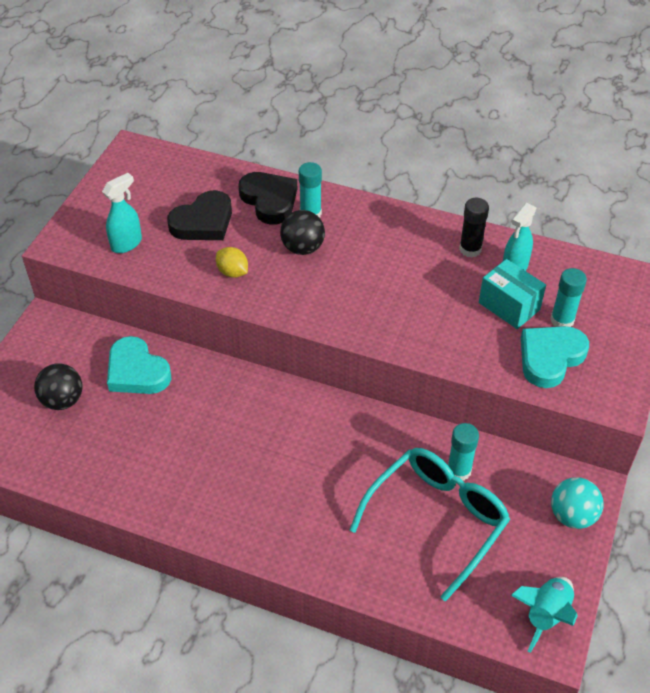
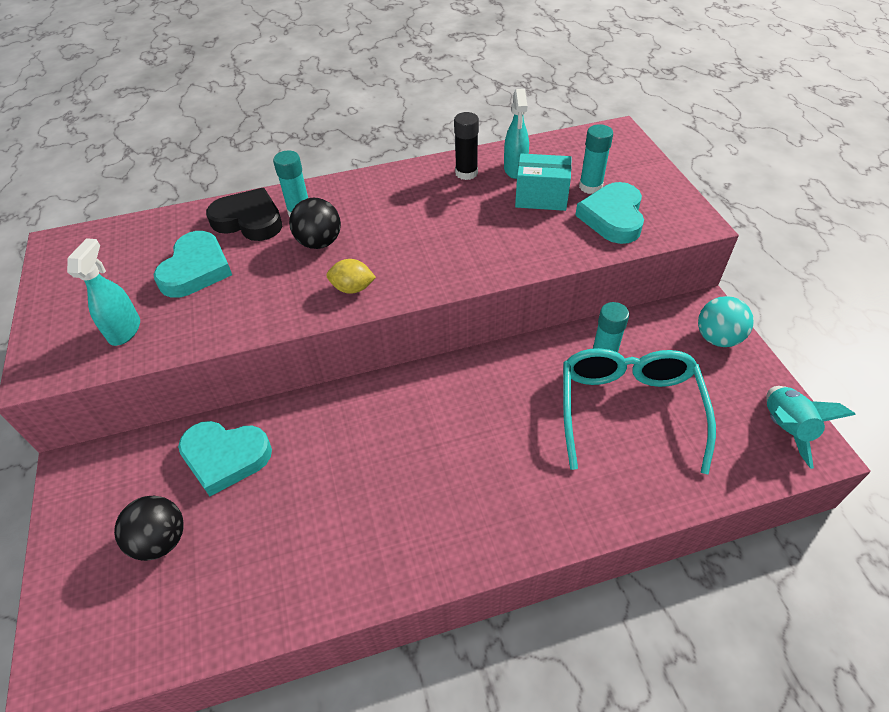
camera: 35 degrees left, 0 degrees up
black heart [167,190,232,240] -> turquoise heart [154,231,232,298]
yellow lemon [216,247,248,278] -> yellow lemon moved to [326,259,376,294]

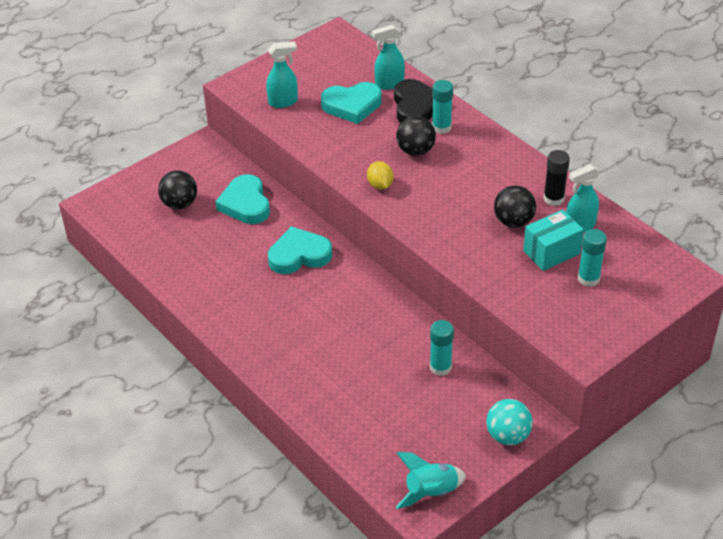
camera: 65 degrees right, 5 degrees down
turquoise box [515,154,572,211] -> turquoise box turned 75 degrees clockwise [523,210,584,271]
turquoise glasses [563,348,716,474] -> none
turquoise heart [575,182,644,244] -> turquoise heart moved to [268,227,332,274]
none -> turquoise spray bottle [372,24,405,90]
none -> black ball [494,185,536,228]

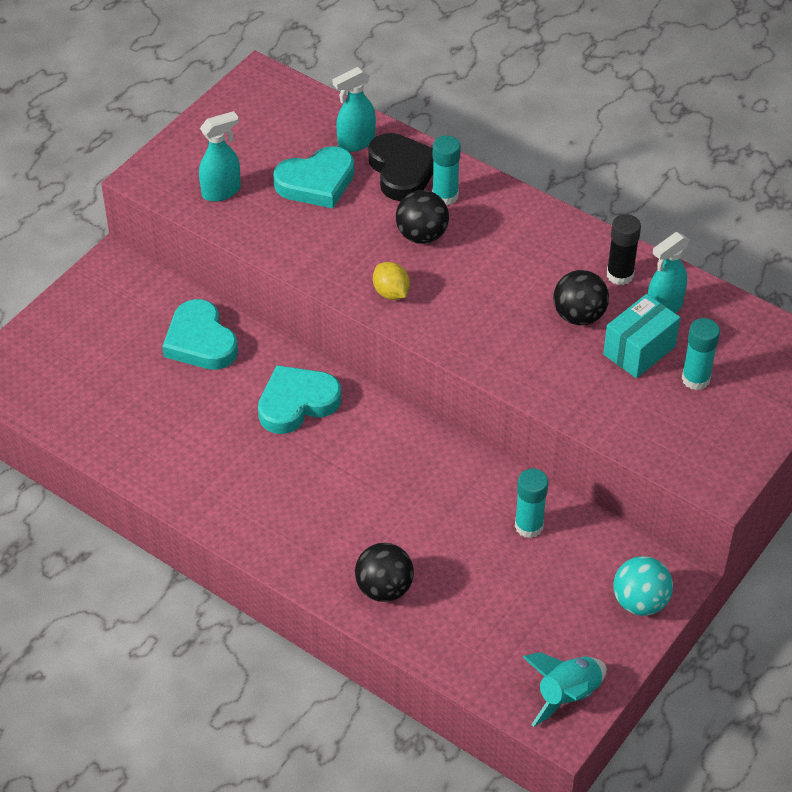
camera: 15 degrees left, 5 degrees up
black ball [158,170,197,209] -> black ball moved to [355,543,414,602]

